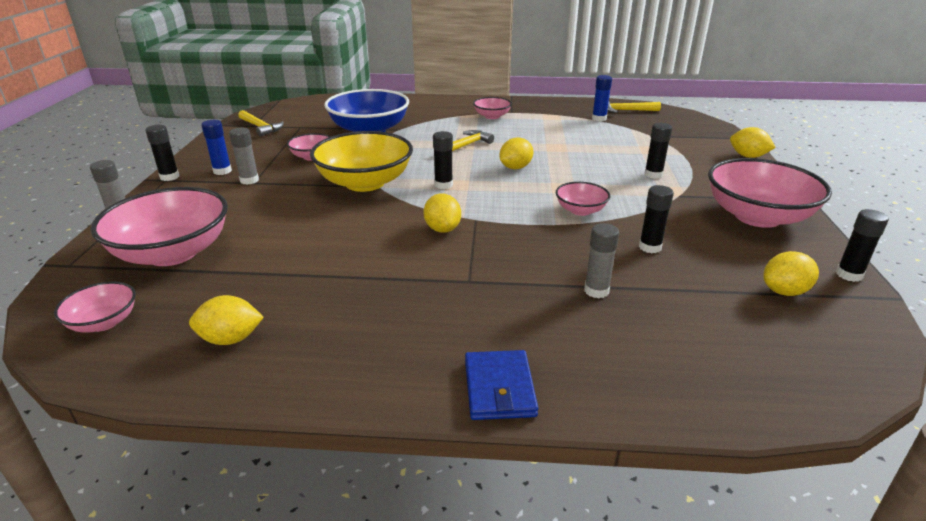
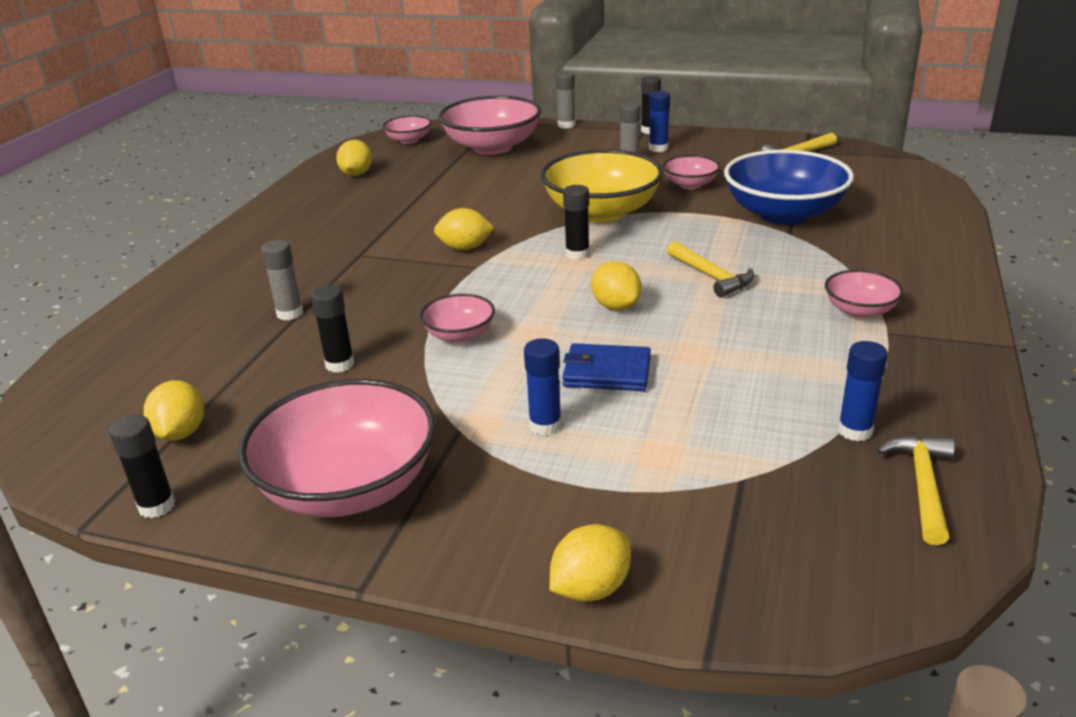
camera: 105 degrees right, 0 degrees up
blue wallet [465,350,538,420] -> blue wallet moved to [562,343,651,391]
black glue stick [644,123,672,179] -> blue glue stick [524,338,562,436]

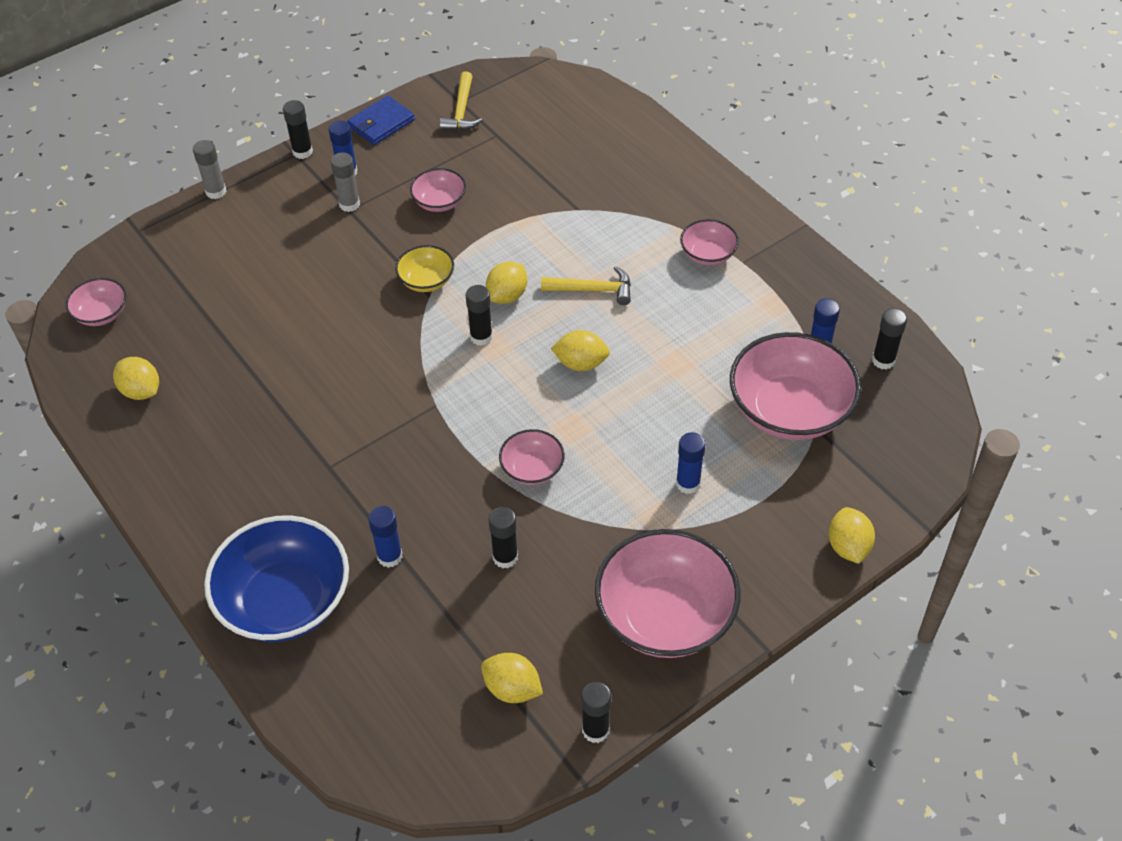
camera: 55 degrees left, 20 degrees up
grey glue stick [261,240,303,320] -> blue glue stick [368,506,403,568]
yellow lemon [434,208,495,250] -> yellow lemon moved to [486,262,527,304]
pink bowl [438,96,541,155] -> pink bowl moved to [730,332,861,440]
yellow bowl [540,149,663,222] -> yellow bowl [395,245,454,292], size x0.50
blue wallet [562,343,651,391] -> blue wallet moved to [347,96,415,145]
blue bowl [724,150,854,225] -> blue bowl moved to [204,515,349,642]
yellow hammer [877,435,955,546] -> black glue stick [872,308,907,369]

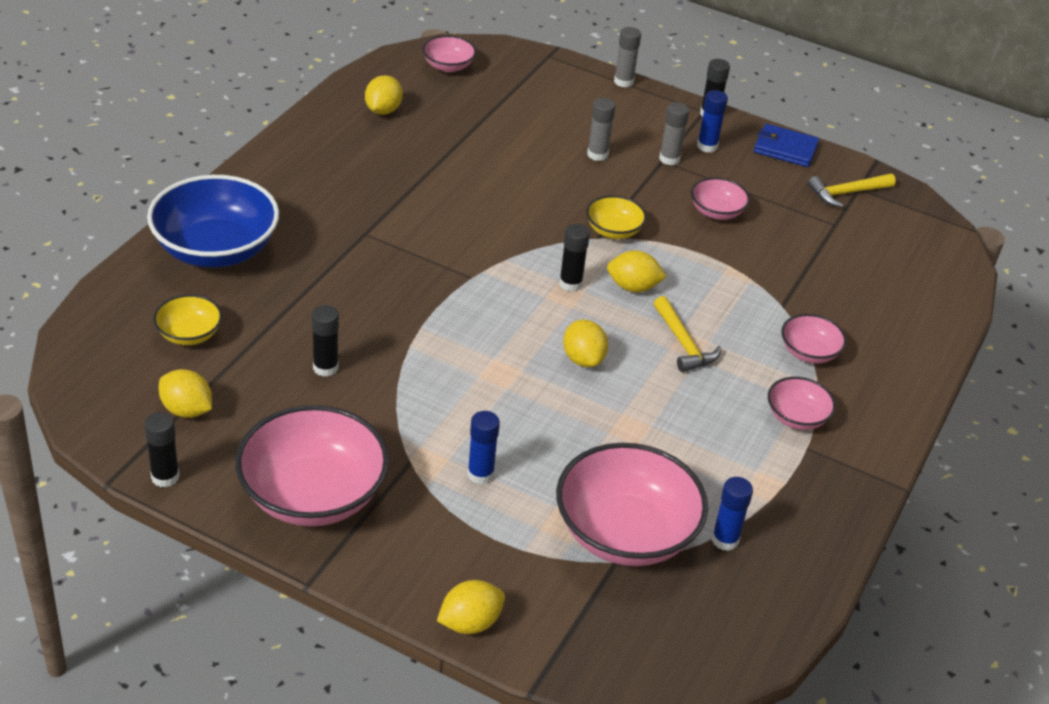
camera: 60 degrees right, 10 degrees down
blue glue stick [368,506,403,568] -> none
yellow lemon [481,653,543,703] -> yellow lemon turned 60 degrees counterclockwise [159,369,212,418]
pink bowl [499,429,565,485] -> pink bowl moved to [781,314,847,363]
black glue stick [872,308,907,369] -> none
none -> yellow bowl [153,294,222,345]
none -> grey glue stick [587,98,616,161]

